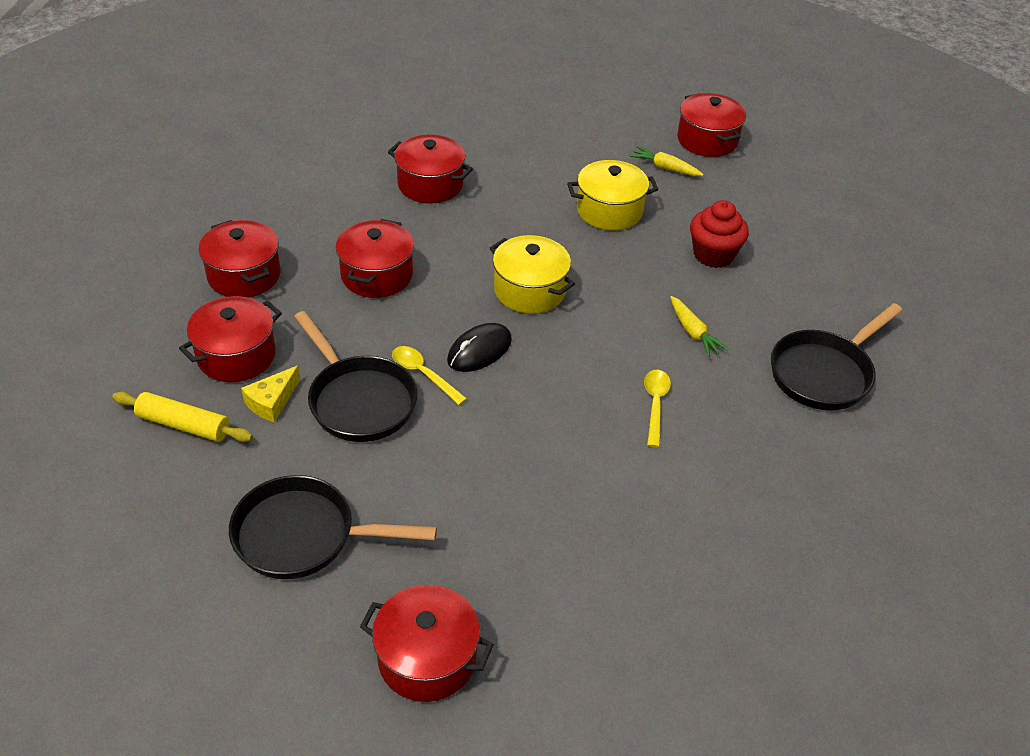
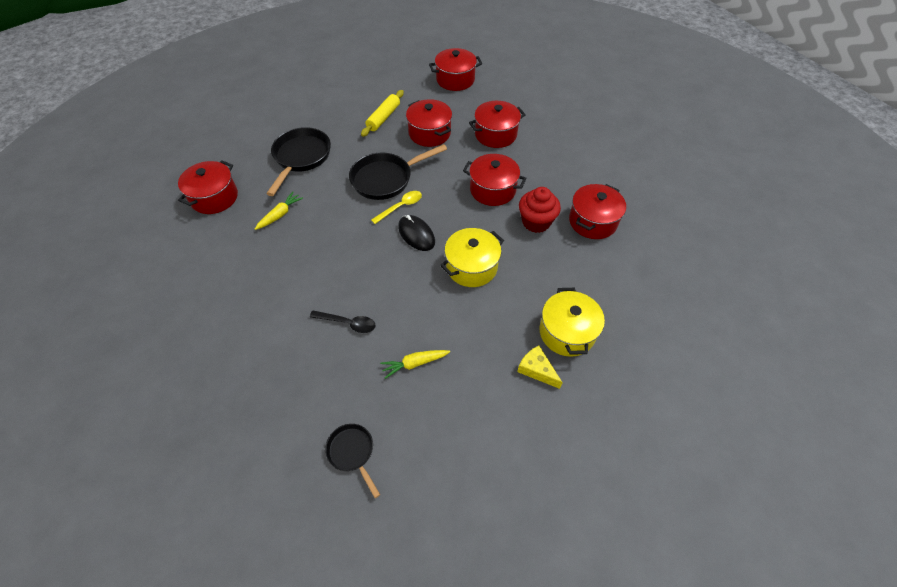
camera: 100 degrees right, 10 degrees up
yellow cheese [241,365,300,422] -> yellow cheese moved to [517,346,563,389]
yellow carrot [630,146,704,176] -> yellow carrot moved to [255,192,303,230]
yellow spoon [644,370,671,447] -> black spoon [310,310,375,333]
red pot [677,93,746,157] -> red pot moved to [429,48,482,91]
red cupcake [690,200,749,268] -> red cupcake moved to [519,187,561,233]
black pan [771,303,903,411] -> black pan [325,424,380,498], size x0.55

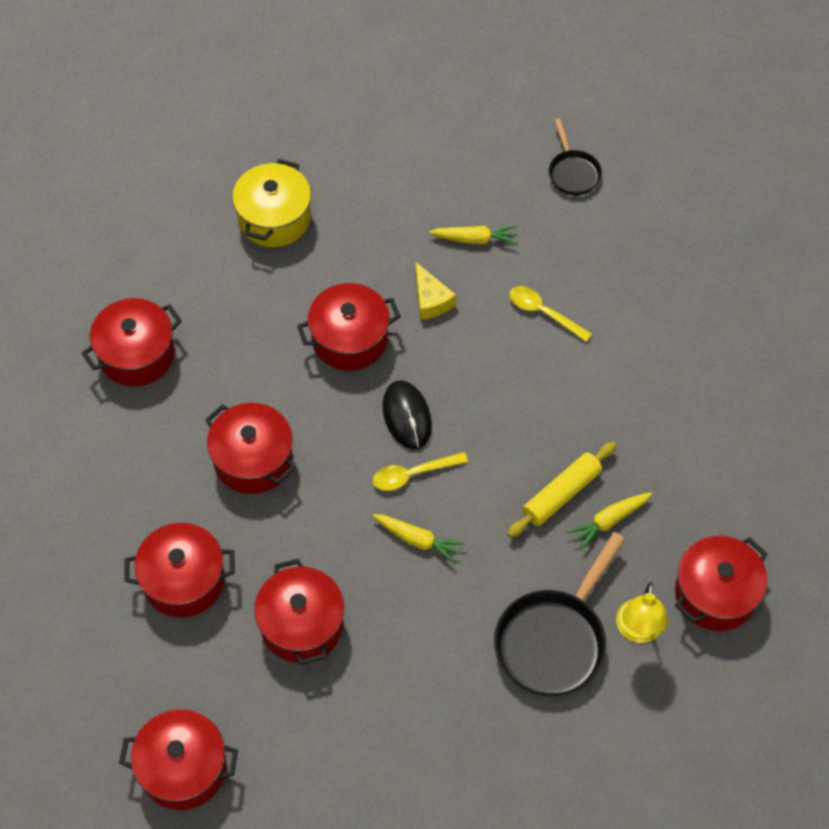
camera: 160 degrees left, 5 degrees up
black spoon [310,310,375,333] -> yellow spoon [509,286,592,342]
black pan [349,144,447,200] -> yellow carrot [372,514,465,565]
yellow rolling pin [361,90,404,137] -> yellow rolling pin moved to [507,442,617,538]
yellow pot [440,228,504,287] -> red pot [297,283,401,371]
yellow cheese [517,346,563,389] -> yellow cheese moved to [415,262,456,320]
red cupcake [519,187,561,233] -> none
none -> yellow lamp [616,582,668,643]

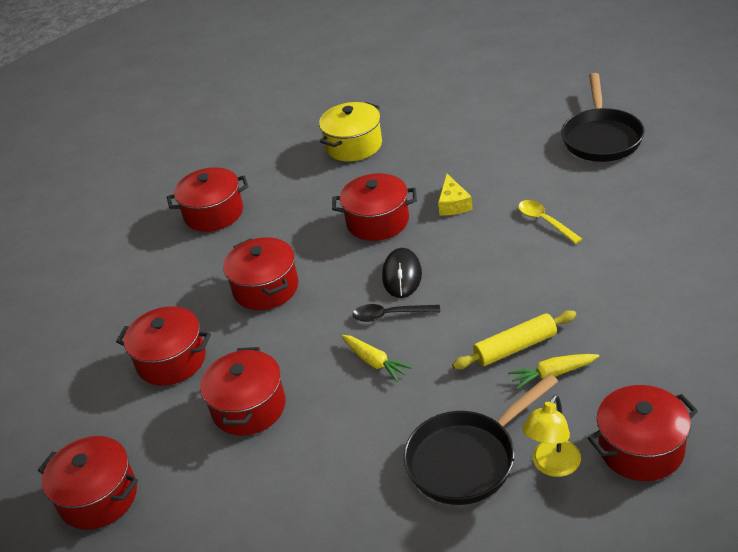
camera: 25 degrees right, 20 degrees down
yellow spoon [373,452,468,491] -> black spoon [352,304,440,322]
yellow carrot [429,225,517,245] -> none
black pan [549,119,602,195] -> black pan [561,73,645,162], size x1.81

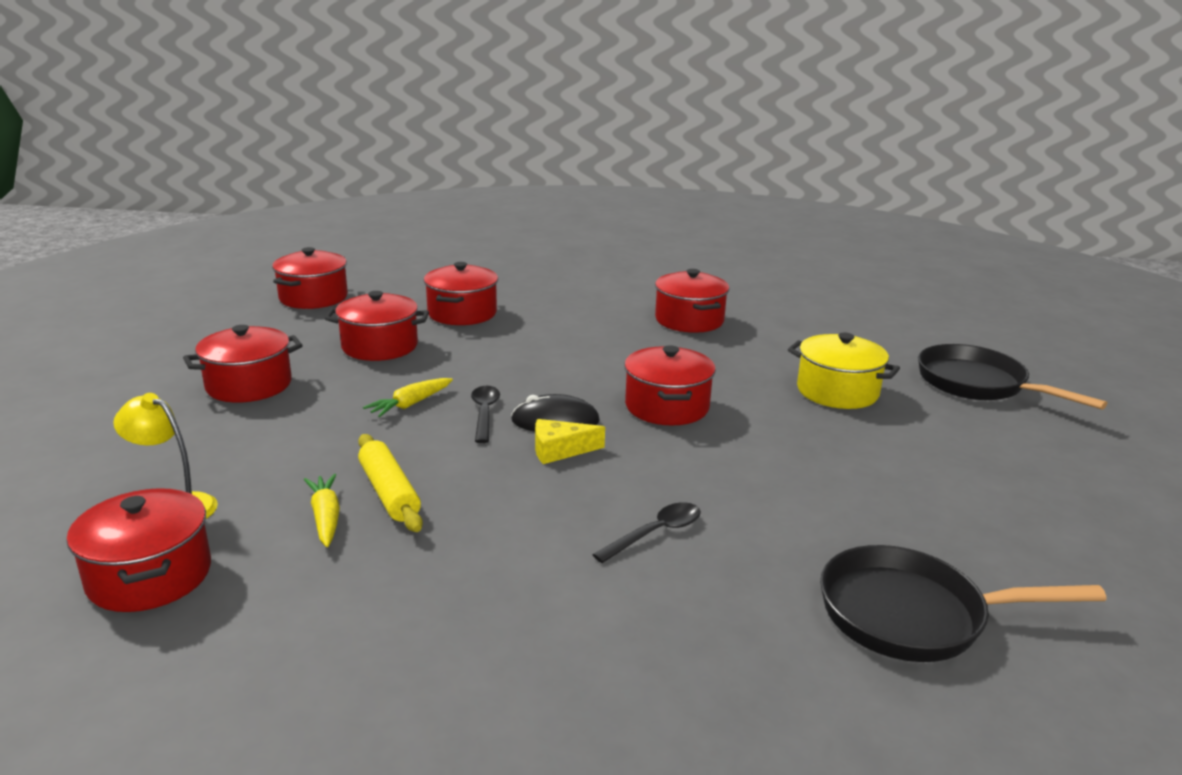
camera: 80 degrees right, 15 degrees down
red pot [223,237,298,310] -> red pot moved to [183,325,303,403]
black pan [403,374,558,505] -> black pan moved to [918,344,1107,410]
yellow cheese [438,174,473,215] -> yellow cheese moved to [535,419,605,464]
yellow spoon [518,200,582,244] -> black spoon [592,502,701,563]

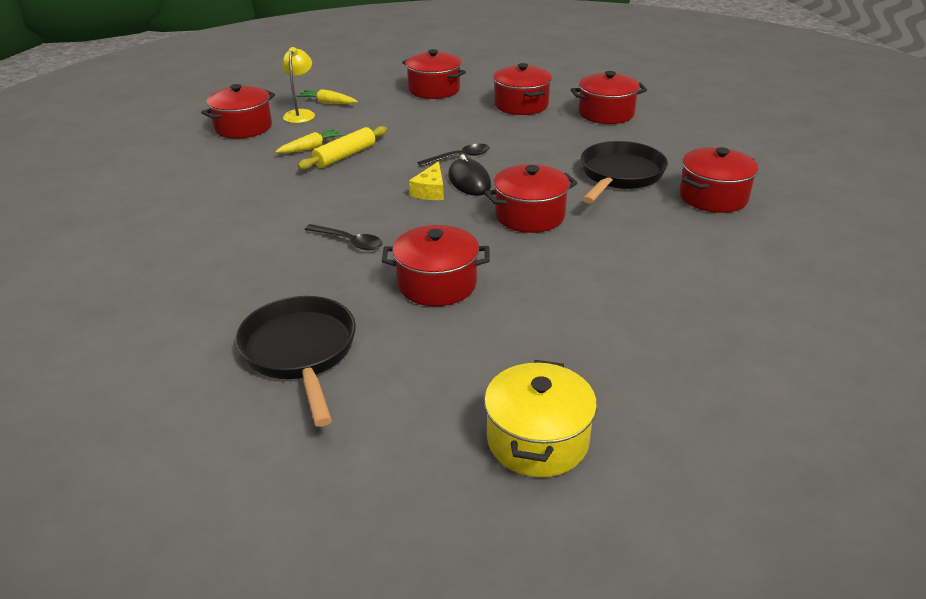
camera: 70 degrees right, 10 degrees up
red pot [272,247,348,309] -> red pot moved to [382,225,490,306]
yellow carrot [363,378,453,417] -> yellow carrot moved to [297,89,358,104]
yellow cheese [535,419,605,464] -> yellow cheese turned 135 degrees counterclockwise [409,161,444,200]
yellow pot [788,333,900,409] -> yellow pot moved to [484,360,597,478]
black pan [918,344,1107,410] -> black pan moved to [581,141,668,204]

